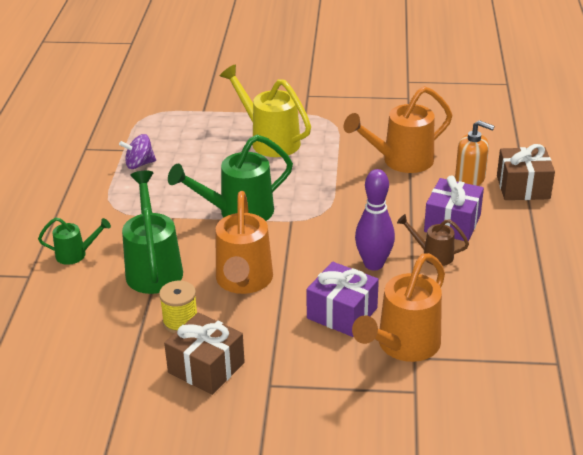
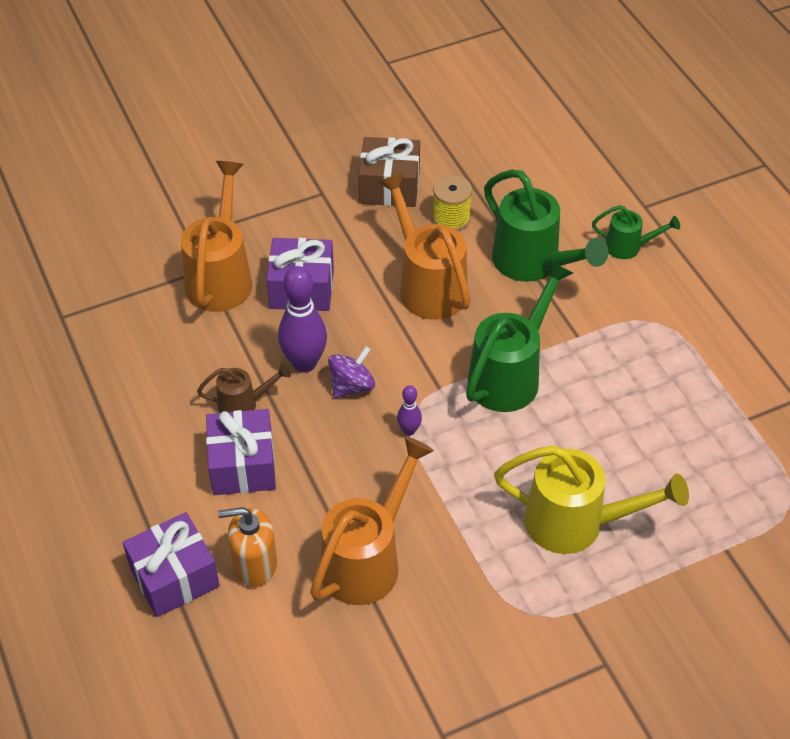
camera: 150 degrees right, 15 degrees up
green watering can [38,217,111,265] -> green watering can turned 135 degrees counterclockwise [592,205,680,259]
purple spinning top [119,134,156,169] -> purple spinning top moved to [328,346,375,398]
brown gift [497,144,555,200] -> purple gift [123,512,220,617]
none -> purple bowling pin [397,385,422,436]

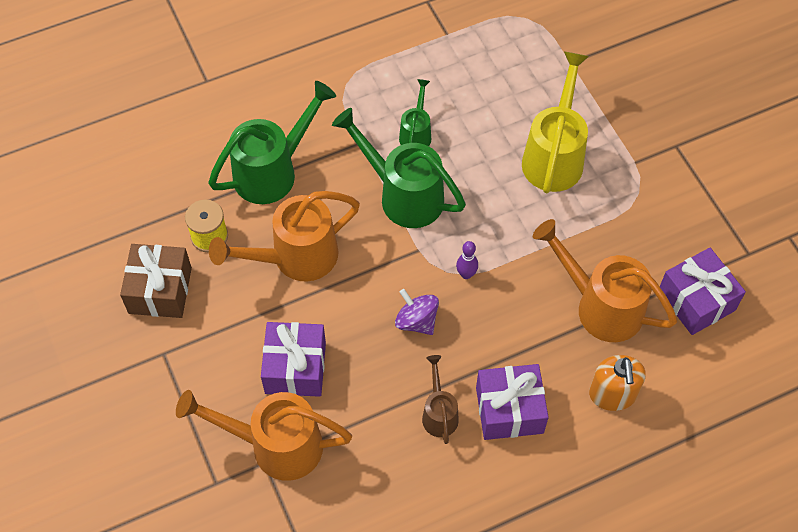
camera: 90 degrees left, 10 degrees up
purple gift [123,512,220,617] -> purple gift moved to [660,248,746,335]
purple bowling pin [278,266,327,373] -> none
green watering can [592,205,680,259] -> green watering can moved to [399,79,431,146]

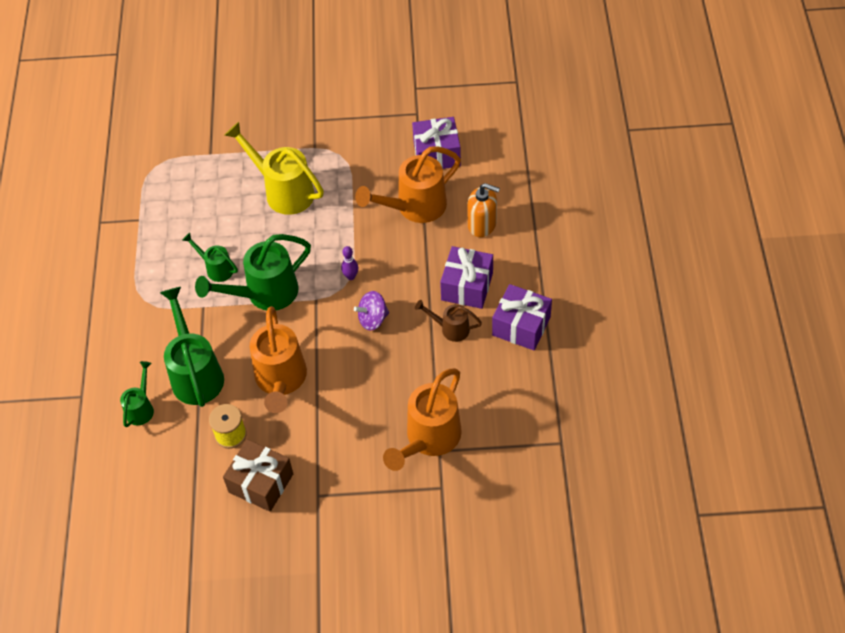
camera: 65 degrees left, 5 degrees down
purple gift [261,322,326,397] -> purple gift moved to [492,284,552,351]
none -> green watering can [120,361,154,427]

